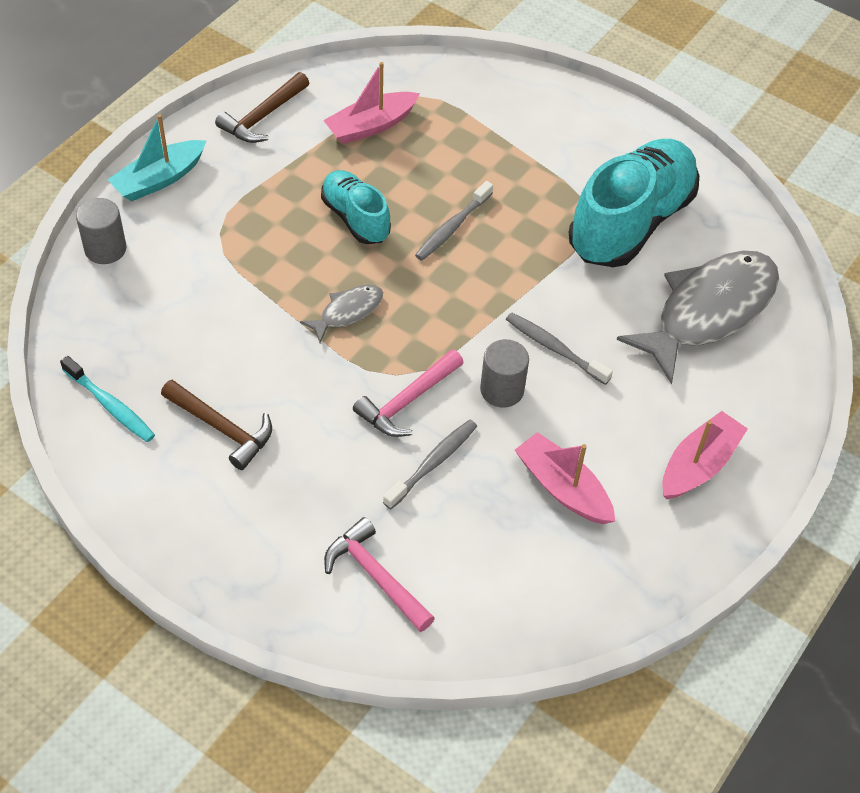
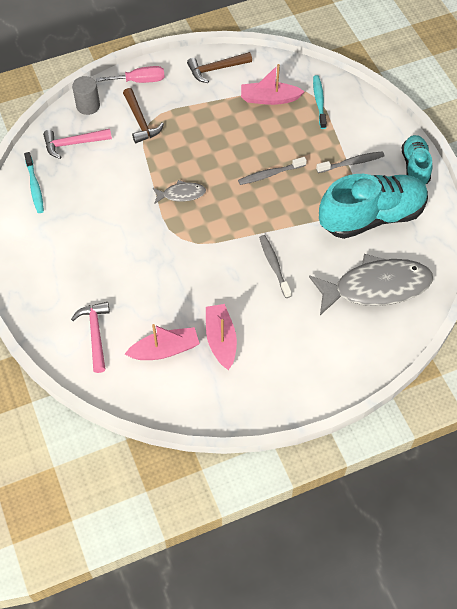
camera: 35 degrees right, 5 degrees up
turquoise boat [107,114,206,201] -> pink screwdriver [96,66,165,83]
brown hammer [161,380,272,470] -> brown hammer moved to [123,88,164,143]
turquoise shoe [321,170,391,244] -> turquoise shoe moved to [401,135,432,184]
pink hammer [353,349,464,437] -> pink hammer moved to [43,129,112,159]
grey toothbrush [383,420,477,509] -> grey toothbrush moved to [316,151,385,173]
grey cylinder [480,339,529,408] -> none
pink boat [662,411,748,499] -> pink boat moved to [125,324,200,360]
none -> turquoise toothbrush [313,75,327,129]

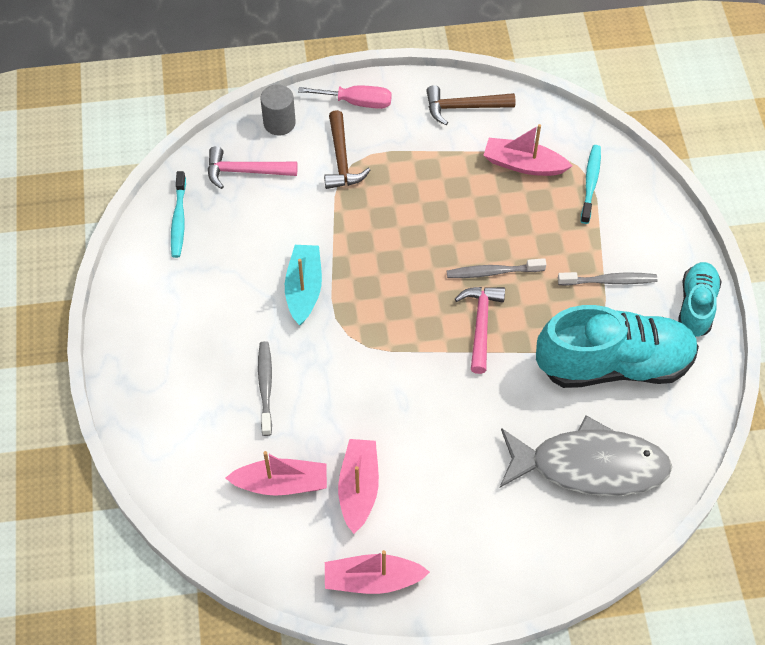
camera: 15 degrees right, 0 degrees up
pink hammer [71,302,110,373] -> pink hammer moved to [455,287,505,374]
grey fish [153,180,206,204] -> none
grey toothbrush [259,235,292,298] -> grey toothbrush moved to [258,341,272,436]
none -> turquoise boat [285,245,322,325]
none -> pink boat [325,550,430,594]

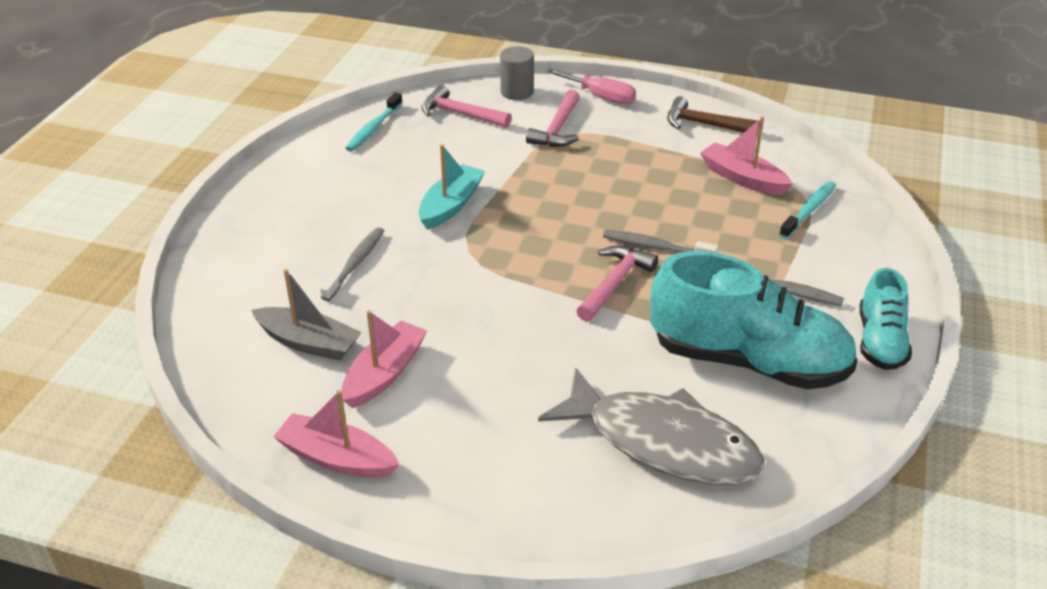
camera: 25 degrees right, 20 degrees down
pink boat [226,451,327,496] -> grey boat [251,269,361,360]
brown hammer [324,110,370,189] -> pink hammer [526,90,580,147]
turquoise shoe [678,262,721,337] -> turquoise shoe turned 150 degrees clockwise [860,268,912,370]

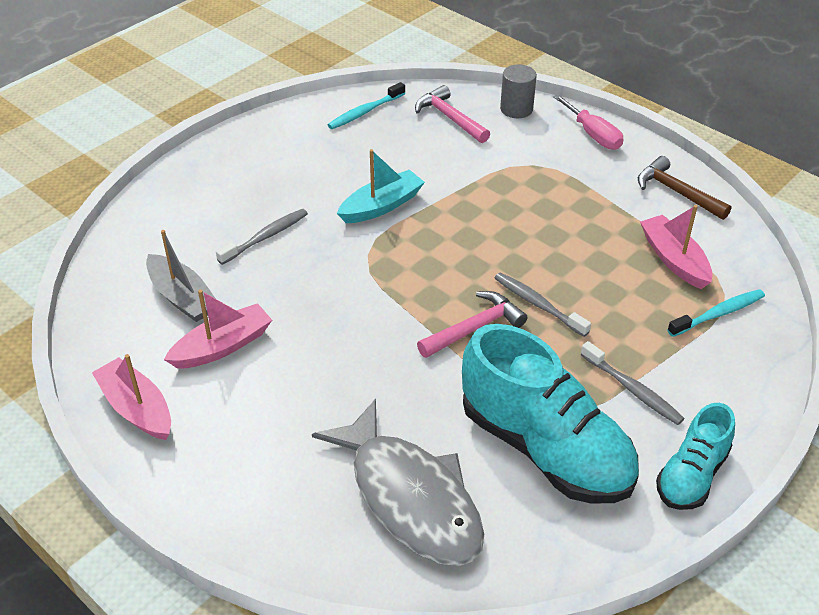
camera: 25 degrees right, 5 degrees up
pink hammer [526,90,580,147] -> none

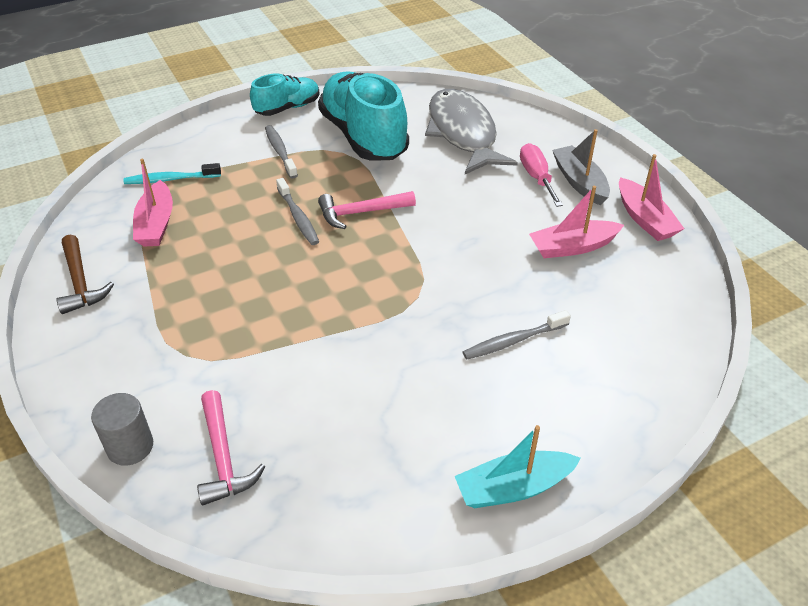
camera: 160 degrees left, 0 degrees up
grey boat [146,230,216,322] -> grey boat moved to [552,129,610,206]
turquoise toothbrush [327,82,405,129] -> none
turquoise boat [337,149,425,223] -> turquoise boat moved to [455,425,581,508]
pink screwdriver [553,94,624,150] -> pink screwdriver moved to [520,143,563,207]

